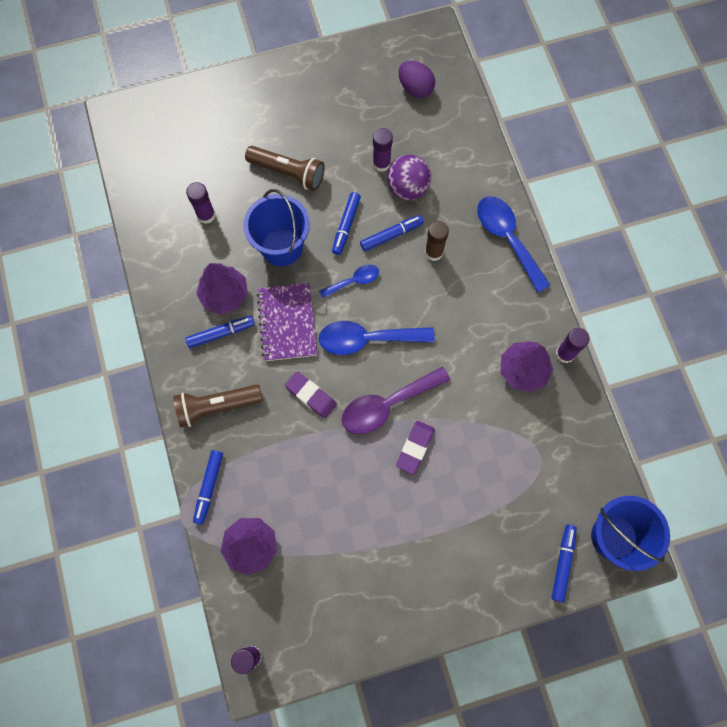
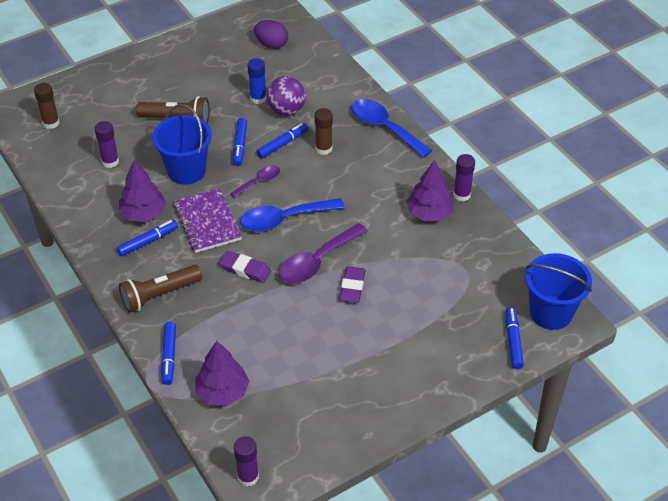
camera: 15 degrees left, 25 degrees down
blue spoon [319,265,379,298] -> purple spoon [230,165,280,198]
purple glue stick [373,128,393,172] -> blue glue stick [248,58,266,104]
none -> brown glue stick [34,83,59,129]

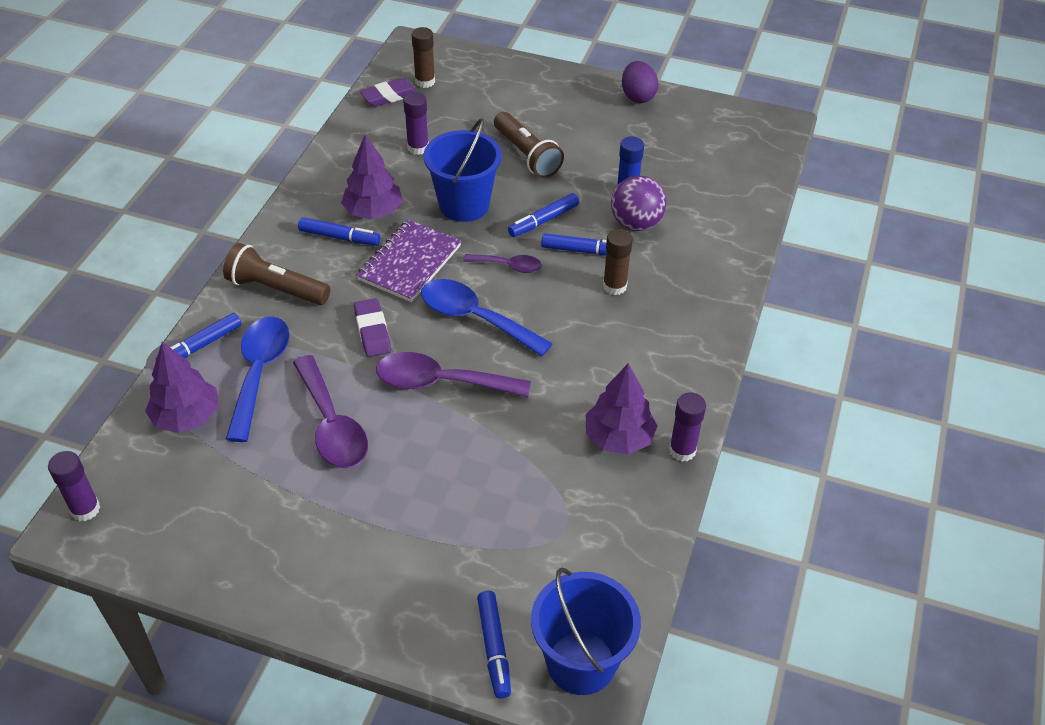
camera: 50 degrees right, 0 degrees up
purple egg [254,20,288,49] -> purple egg moved to [622,61,658,103]
purple eraser [339,266,366,303] -> purple eraser moved to [360,78,417,107]
blue spoon [351,99,432,158] -> blue spoon moved to [226,316,290,442]
blue marker [506,307,524,369] -> blue marker turned 120 degrees clockwise [477,591,511,699]
none -> purple spoon [293,355,368,468]

